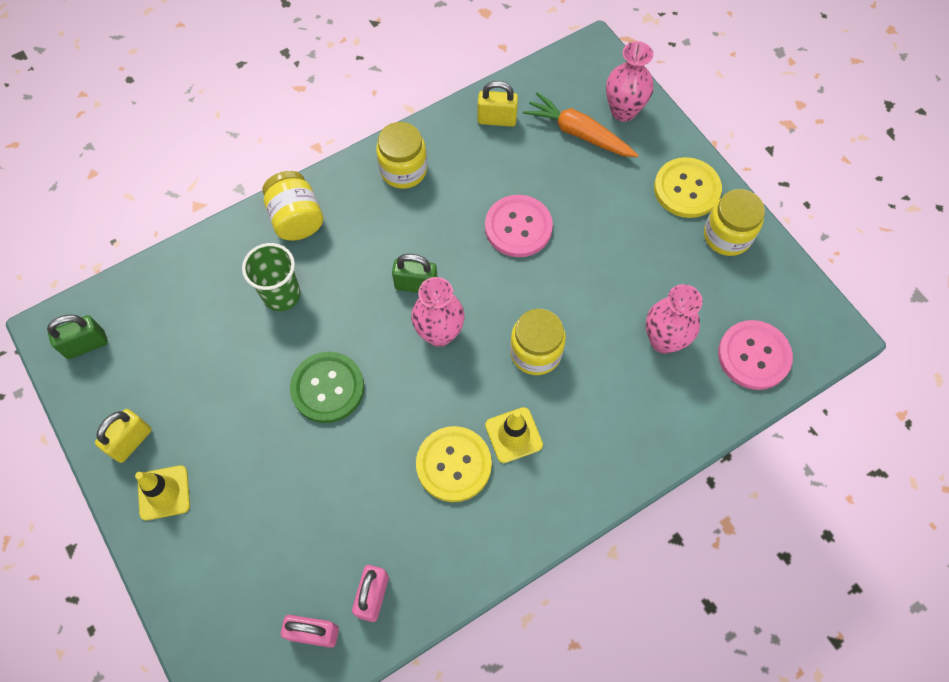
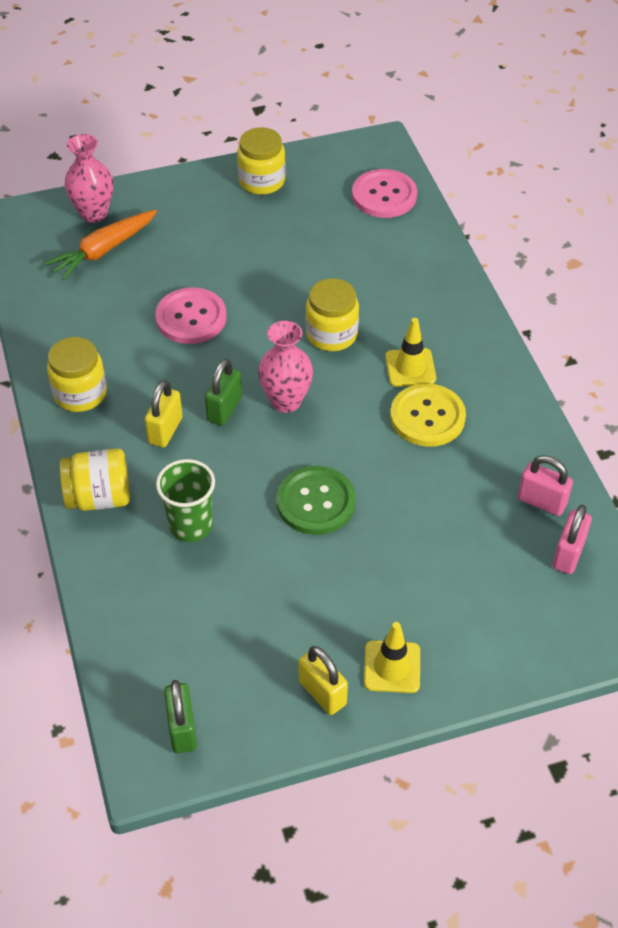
camera: 75 degrees left, 15 degrees down
yellow padlock [478,81,518,127] -> yellow padlock moved to [145,380,183,448]
pink vase [646,284,703,354] -> none
yellow button [654,157,722,218] -> none

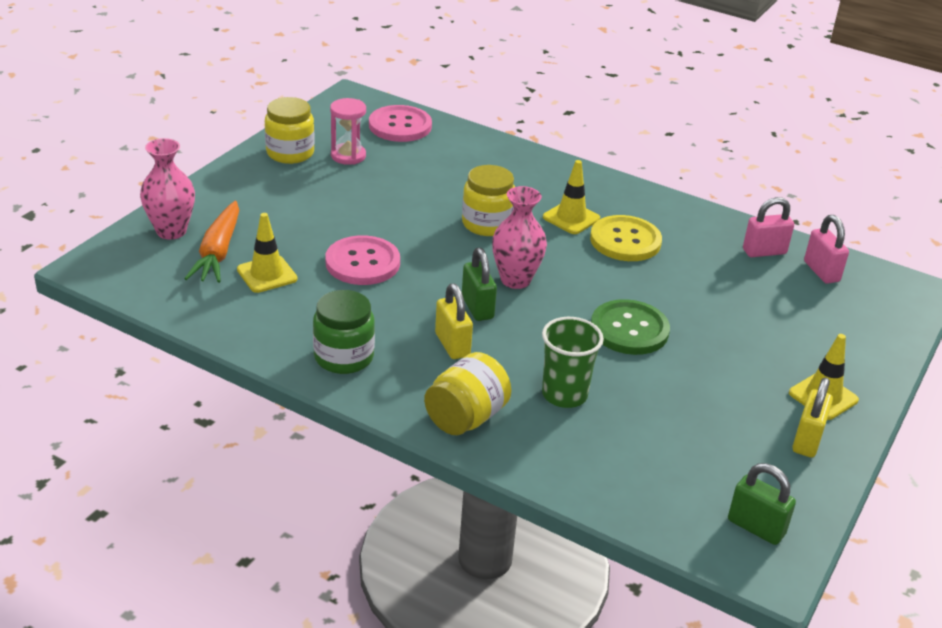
camera: 45 degrees left, 15 degrees down
yellow jar [47,337,107,412] -> green jar [313,290,375,374]
yellow padlock [299,646,348,715] -> yellow padlock turned 75 degrees counterclockwise [792,378,833,457]
none -> yellow traffic cone [237,213,297,293]
none -> pink hourglass [330,98,366,165]

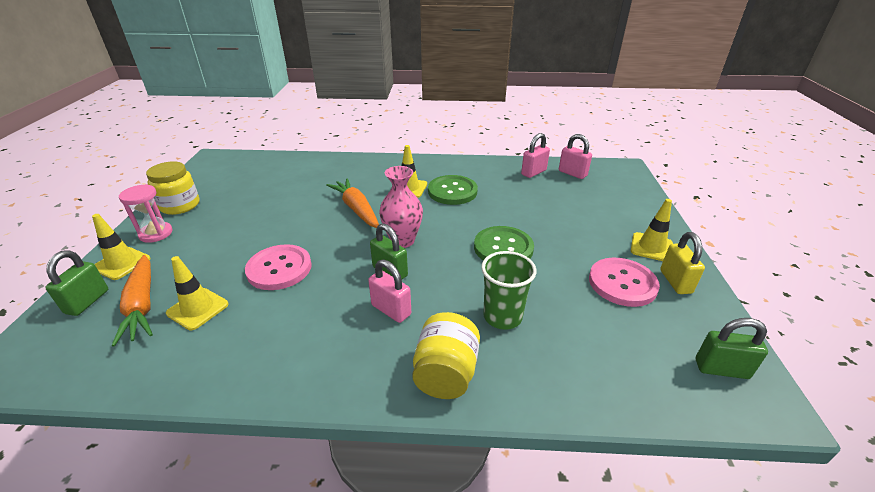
camera: 25 degrees left, 0 degrees up
pink vase [140,138,195,240] -> green padlock [45,250,108,316]
green jar [313,290,375,374] -> none
pink hourglass [330,98,366,165] -> pink hourglass moved to [119,184,173,243]
pink button [369,105,432,142] -> pink button moved to [589,258,660,307]
yellow padlock [435,283,473,359] -> pink padlock [368,259,411,323]
yellow jar [462,165,515,236] -> orange carrot [326,179,379,228]
yellow button [590,215,662,261] -> green button [428,175,478,205]
none -> yellow traffic cone [92,214,151,280]

